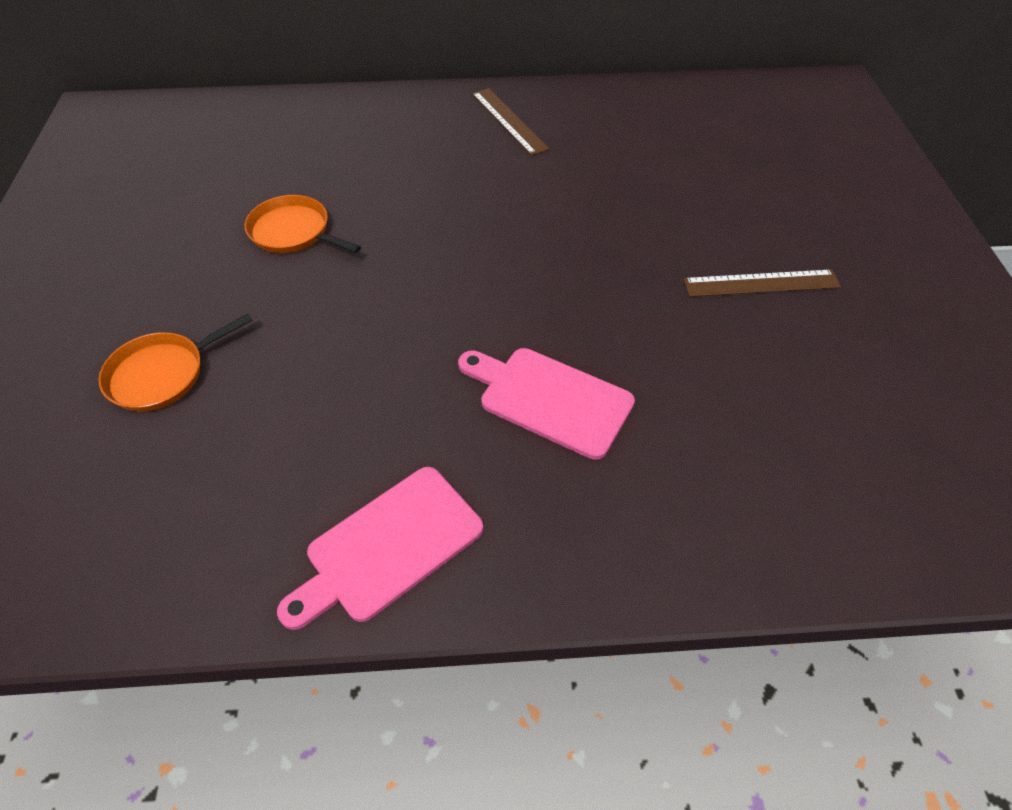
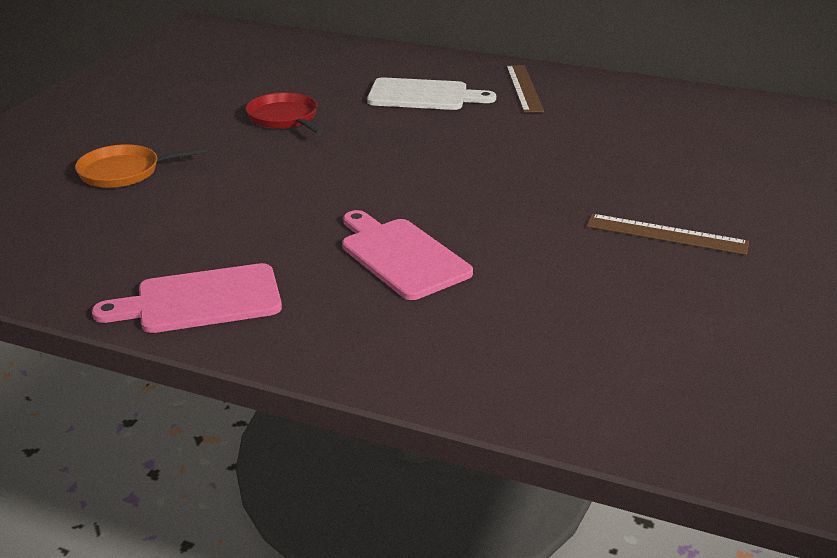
camera: 25 degrees right, 20 degrees down
orange pan [245,195,361,253] -> red pan [246,92,324,134]
none -> white cutting board [367,77,496,110]

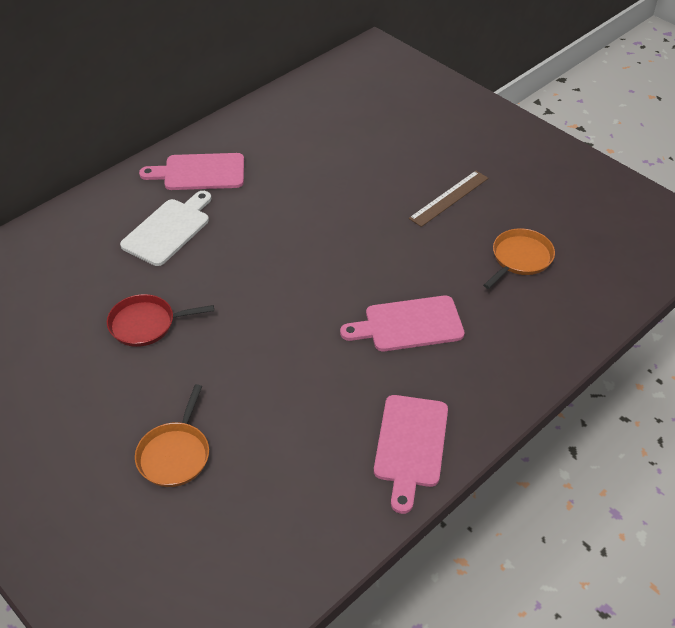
camera: 65 degrees left, 15 degrees up
brown ruler [506,65,544,113] -> pink cutting board [139,153,244,190]
none -> orange pan [483,228,555,289]

